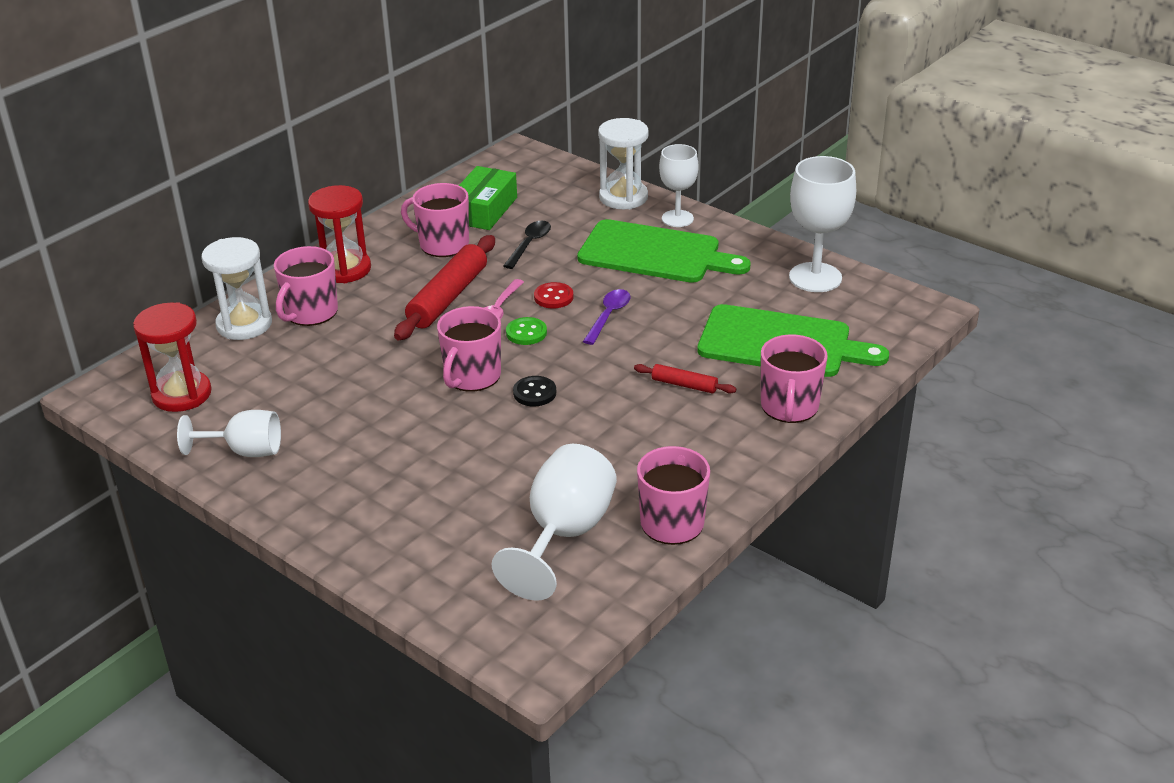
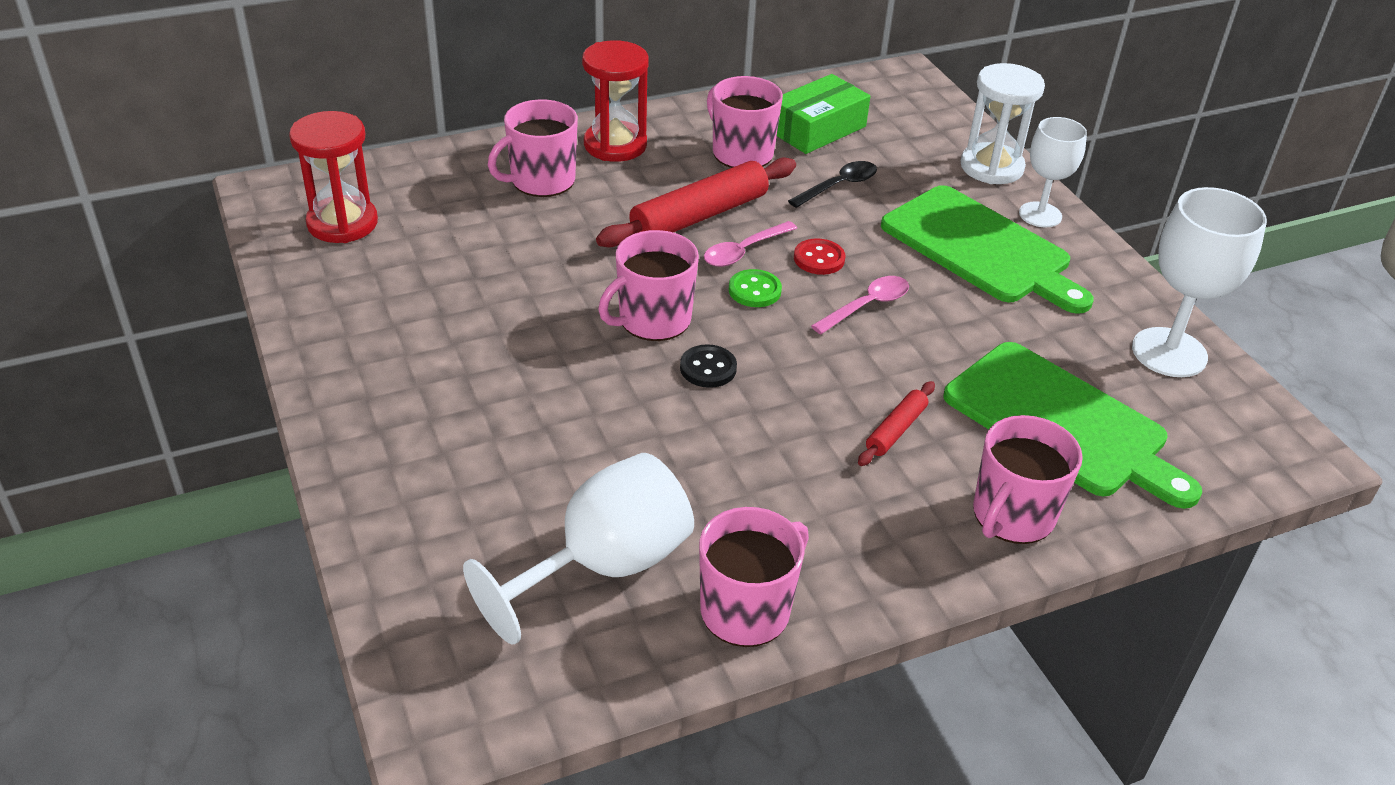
camera: 25 degrees right, 5 degrees up
white goblet [177,410,281,457] -> none
white hourglass [201,237,272,340] -> none
purple spoon [583,289,631,345] -> pink spoon [811,276,909,334]
red rolling pin [634,364,736,394] -> red rolling pin turned 75 degrees clockwise [858,381,935,466]

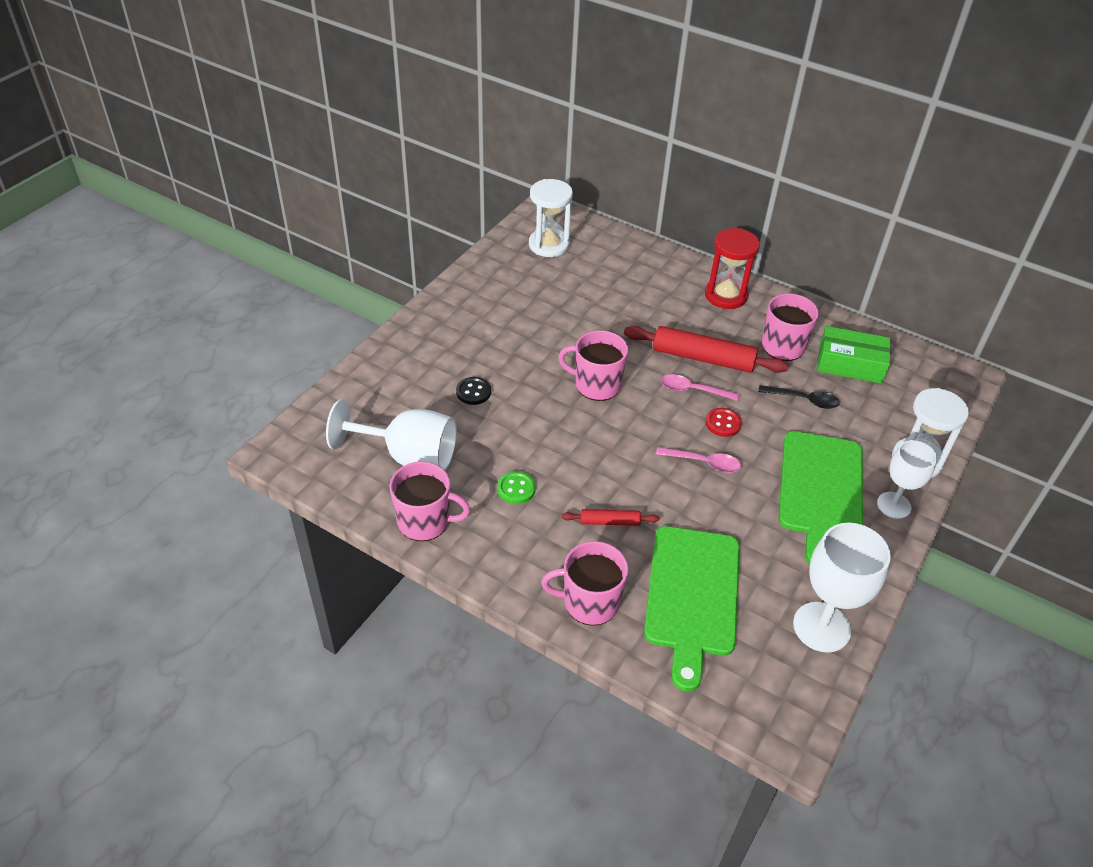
camera: 55 degrees right, 5 degrees up
red hourglass [289,111,378,243] -> white hourglass [529,179,573,257]
pink mug [488,99,578,197] -> none
black button [680,344,737,388] -> black button moved to [456,377,491,405]
green button [729,269,782,307] -> green button moved to [497,471,535,504]

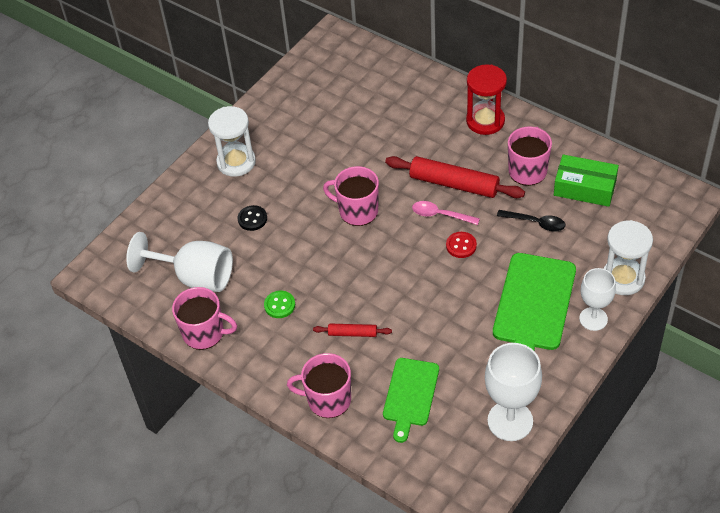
camera: 10 degrees right, 5 degrees up
white hourglass [529,179,573,257] -> white hourglass moved to [208,106,256,177]
green cutting board [644,526,740,691] -> green cutting board [383,358,439,443], size x0.64
pink spoon [656,447,741,473] -> none

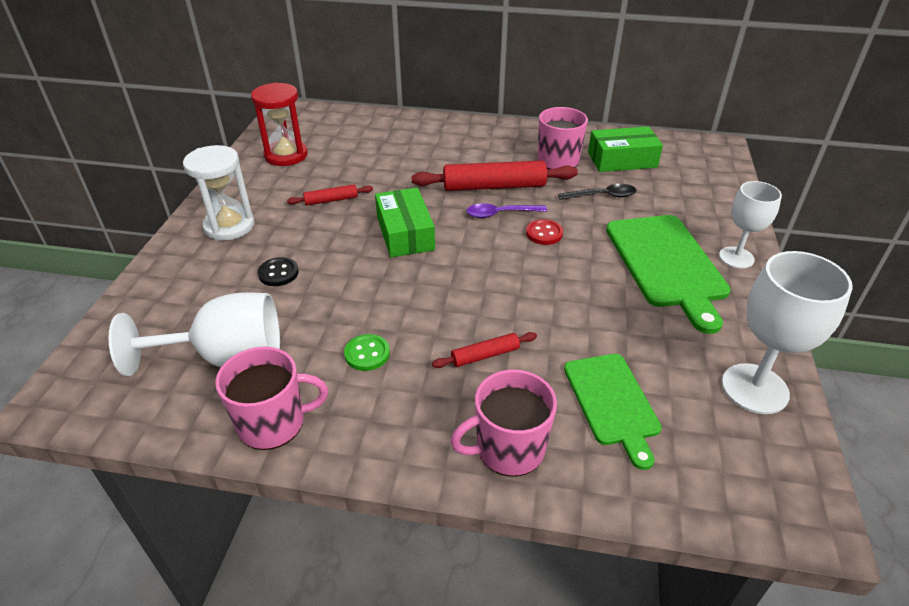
camera: 30 degrees left, 10 degrees down
pink mug [323,166,379,226] -> green box [375,188,435,257]
pink spoon [412,201,480,225] -> purple spoon [467,203,547,218]
red hourglass [466,64,507,135] -> red hourglass moved to [251,82,308,166]
white hourglass [603,220,653,295] -> none
none -> red rolling pin [287,185,373,206]

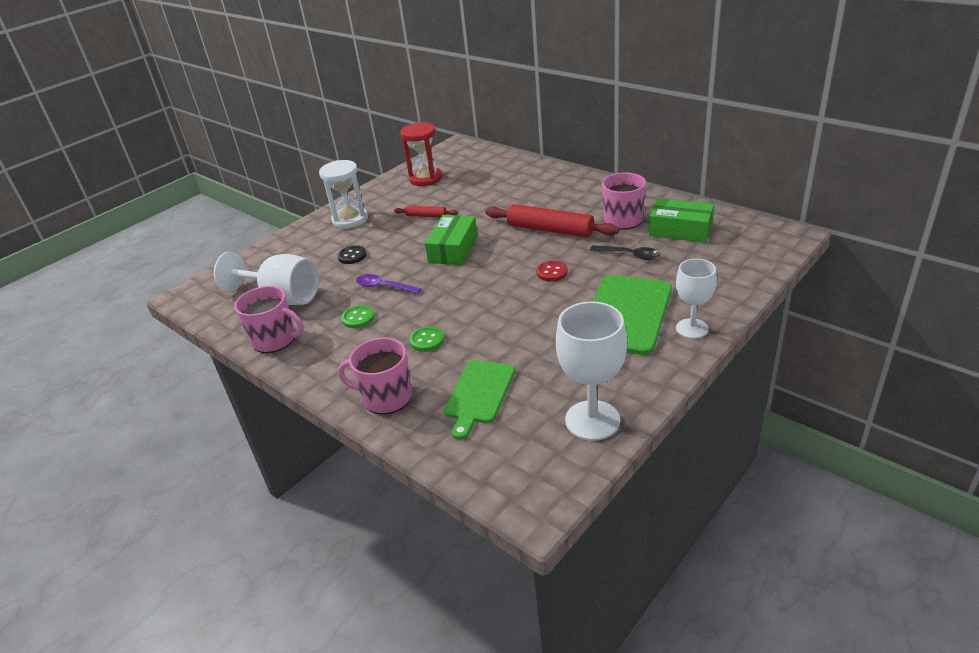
camera: 35 degrees right, 5 degrees down
red rolling pin [432,332,537,368] -> green button [409,326,444,352]
purple spoon [467,203,547,218] -> purple spoon moved to [356,274,421,294]

